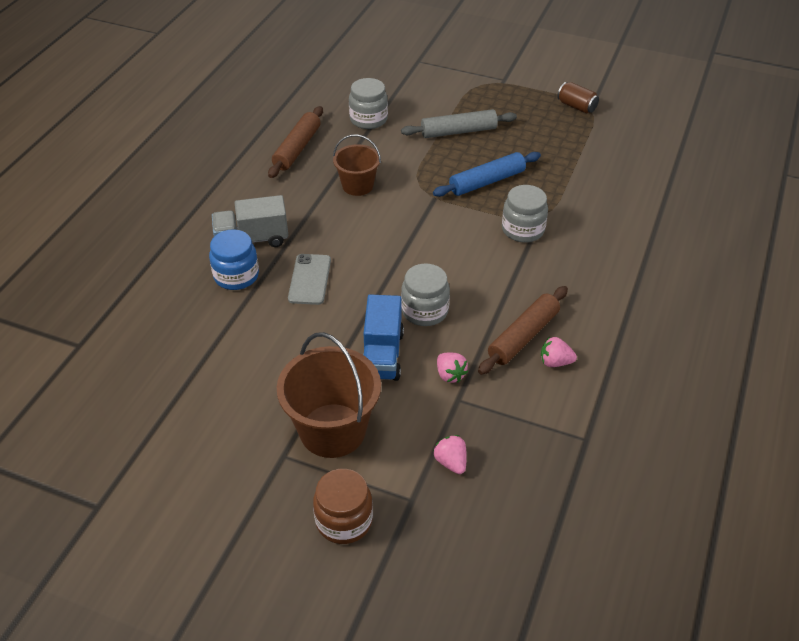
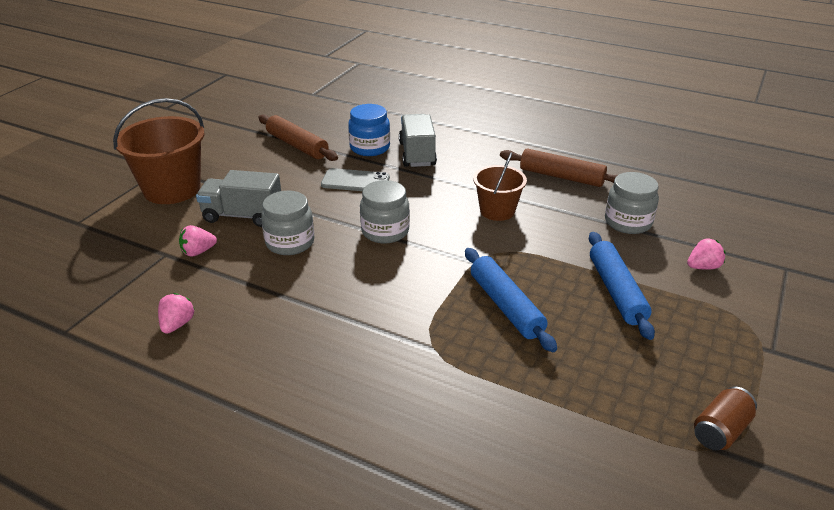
camera: 95 degrees right, 10 degrees down
brown jar [313,469,373,544] -> none
blue truck [363,295,404,381] -> grey truck [196,170,281,227]
grey rolling pin [401,109,517,138] -> blue rolling pin [589,232,655,340]
pink strawberry [434,435,467,474] -> pink strawberry moved to [687,238,725,270]
brown rolling pin [478,286,568,375] -> brown rolling pin moved to [258,115,338,161]
grey jar [502,185,548,243] -> grey jar moved to [360,180,410,244]

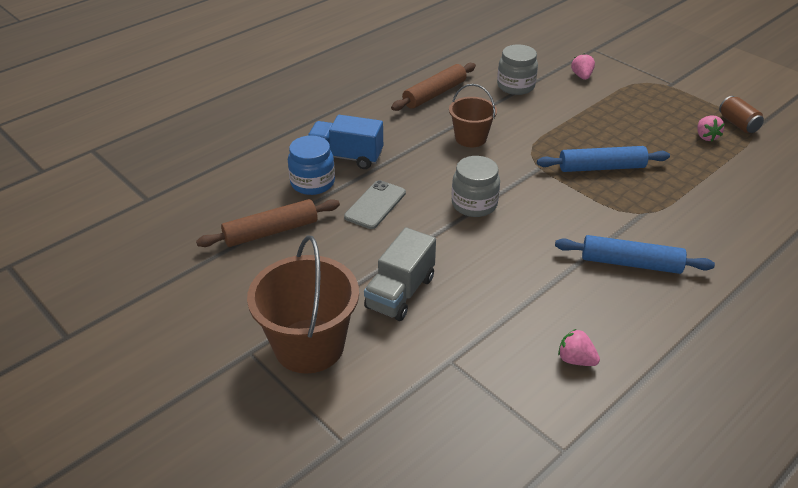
camera: 70 degrees left, 5 degrees up
pink strawberry [179,225,217,257] -> pink strawberry moved to [698,115,724,142]
grey jar [261,190,314,255] -> none
grey truck [399,114,437,167] -> blue truck [308,115,383,169]
blue rolling pin [589,232,655,340] -> blue rolling pin moved to [555,235,715,274]

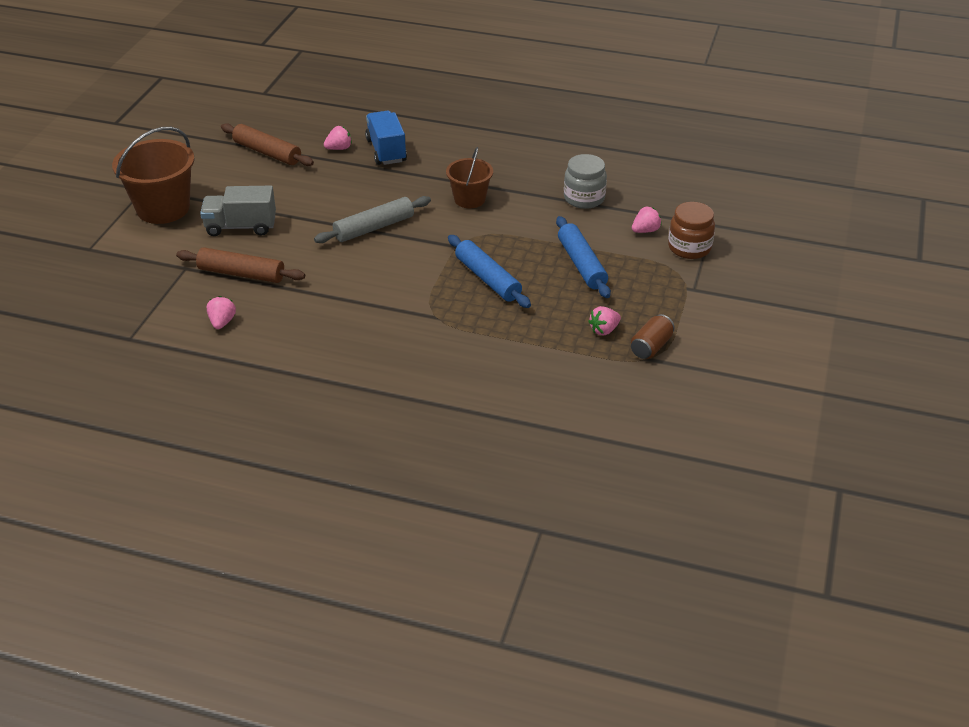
camera: 60 degrees right, 0 degrees up
blue jar [288,135,335,195] -> pink strawberry [324,126,352,150]
grey phone [344,180,406,229] -> none
brown rolling pin [391,63,476,111] -> brown rolling pin moved to [176,247,305,283]
grey jar [452,156,500,217] -> grey rolling pin [314,196,431,243]
blue rolling pin [555,235,715,274] -> blue rolling pin moved to [556,216,611,298]
none -> brown jar [668,202,715,259]

